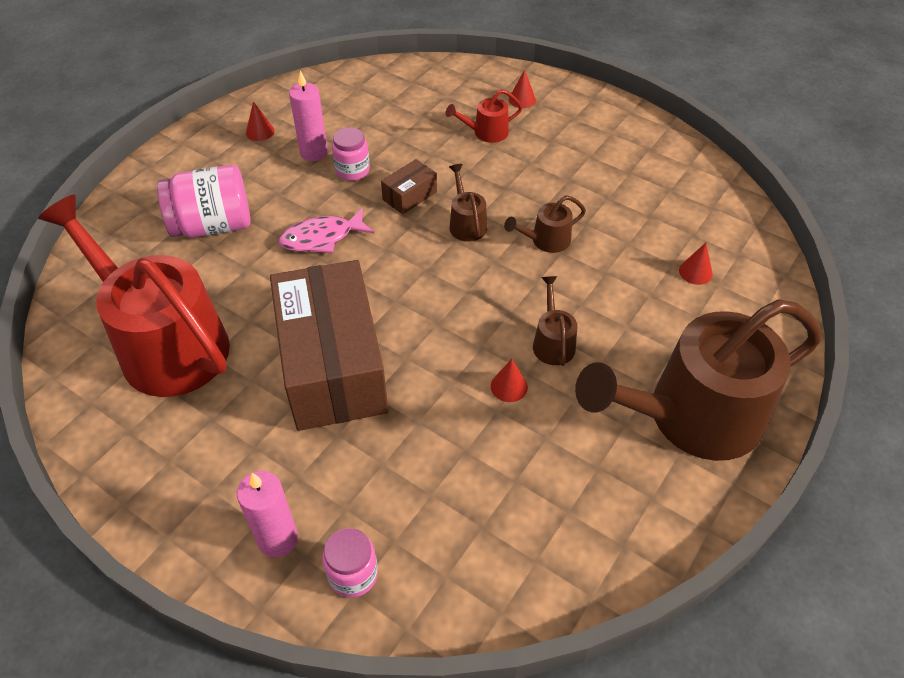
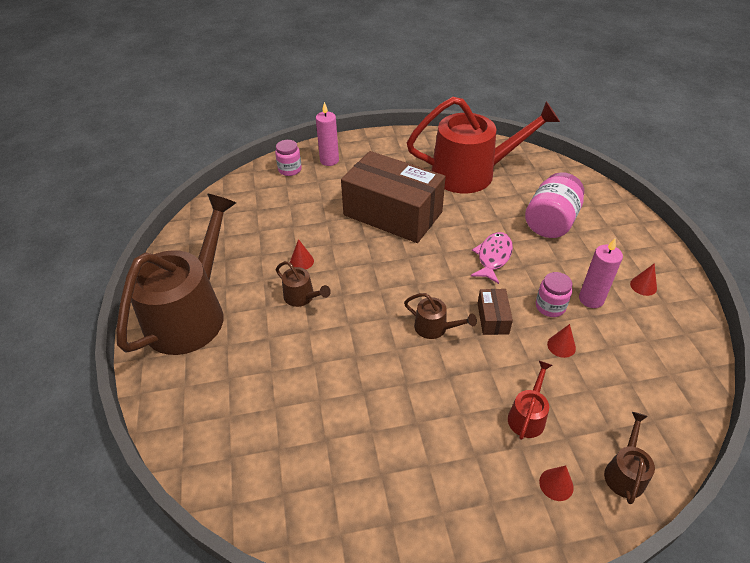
camera: 135 degrees right, 5 degrees down
brown watering can [504,195,586,253] -> brown watering can moved to [604,412,655,504]
red cone [679,243,713,285] -> red cone moved to [547,324,576,358]

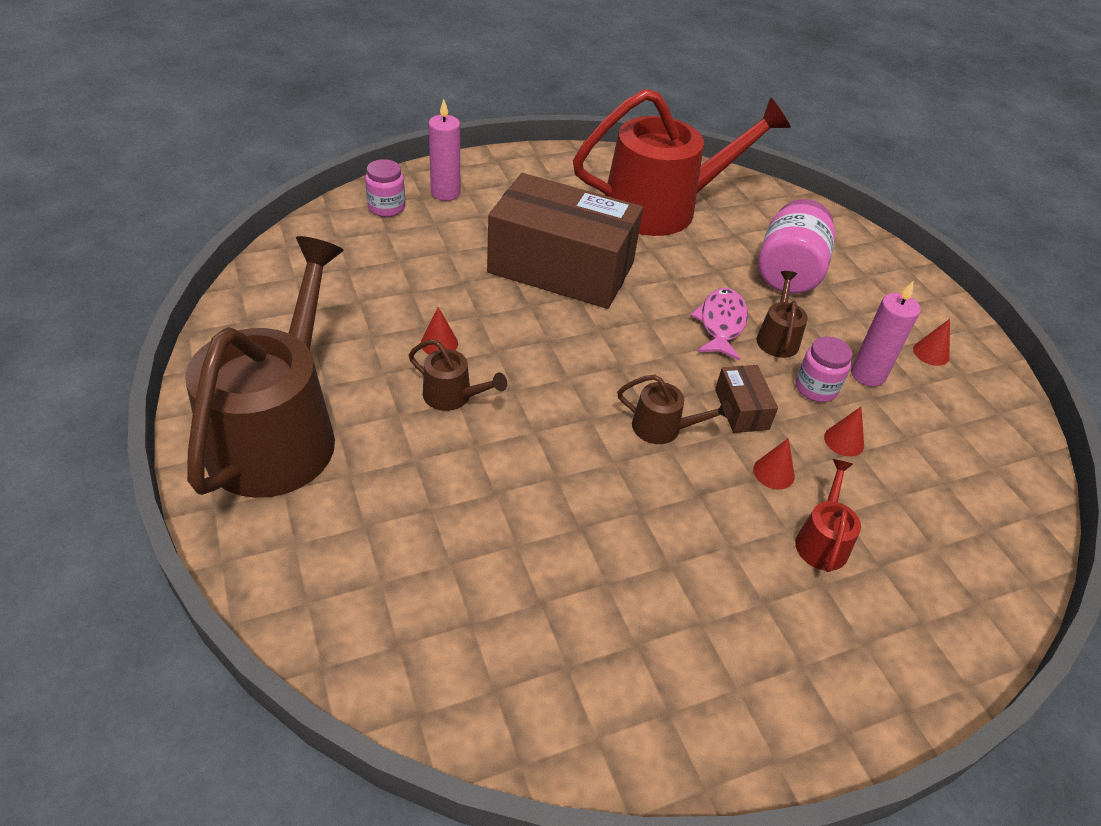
camera: 15 degrees left, 0 degrees up
red cone [539,465,574,501] -> red cone moved to [753,438,795,490]
brown watering can [604,412,655,504] -> brown watering can moved to [756,271,808,358]

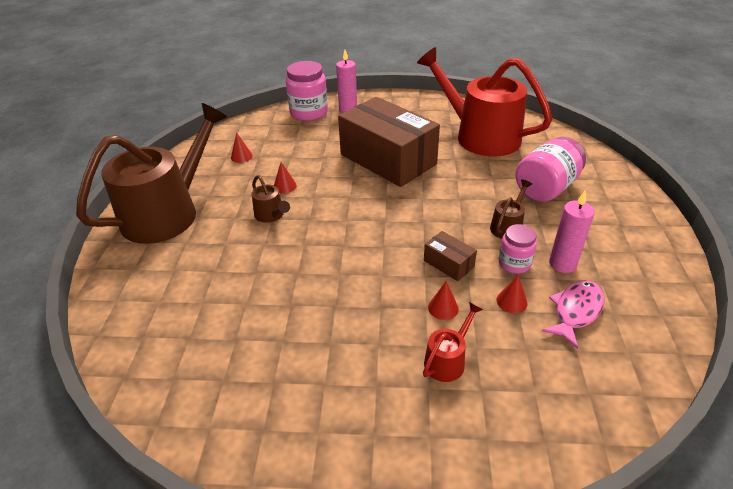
camera: 30 degrees right, 5 degrees down
pink jar [365,159,405,217] -> pink jar [286,61,328,121], size x1.71
red watering can [573,89,791,236] -> red watering can turned 150 degrees counterclockwise [417,47,552,157]
brown watering can [617,375,732,444] -> none
pink fish [690,288,748,361] -> pink fish moved to [541,280,605,349]
brown box [715,365,778,433] -> brown box turned 60 degrees counterclockwise [424,231,477,281]
red cone [913,319,950,366] -> red cone moved to [231,132,253,163]

